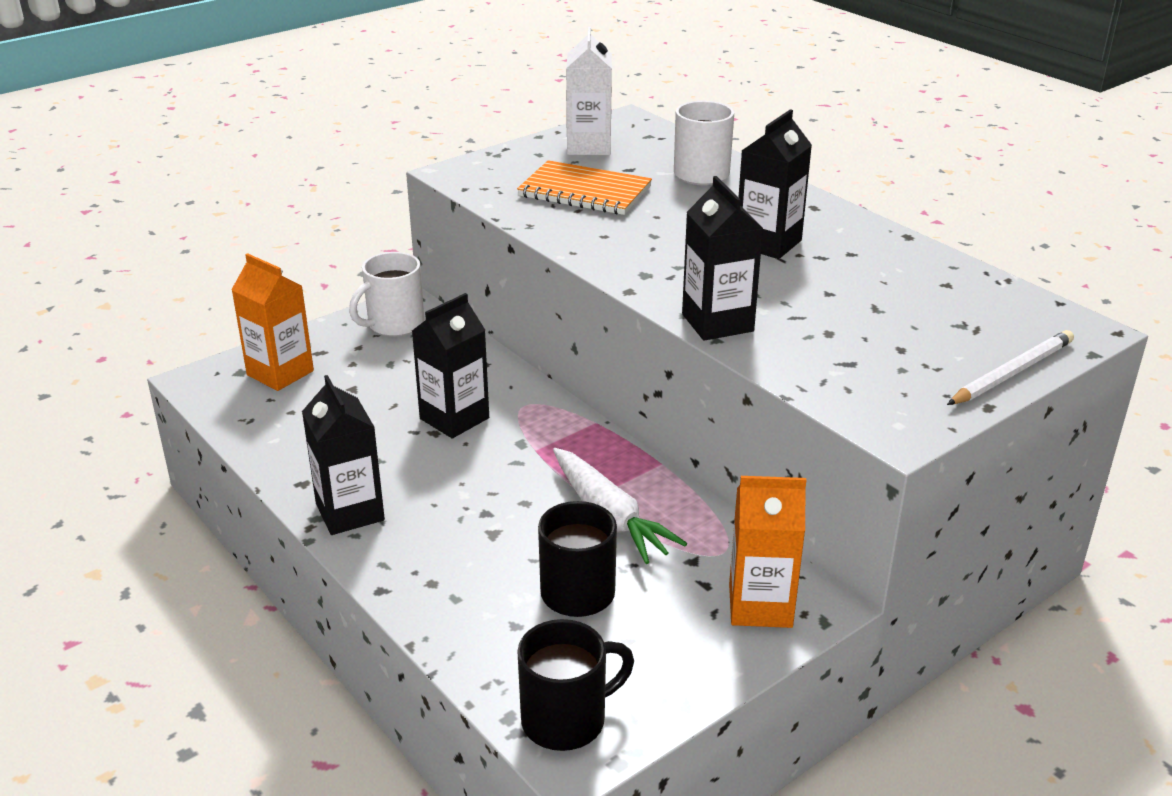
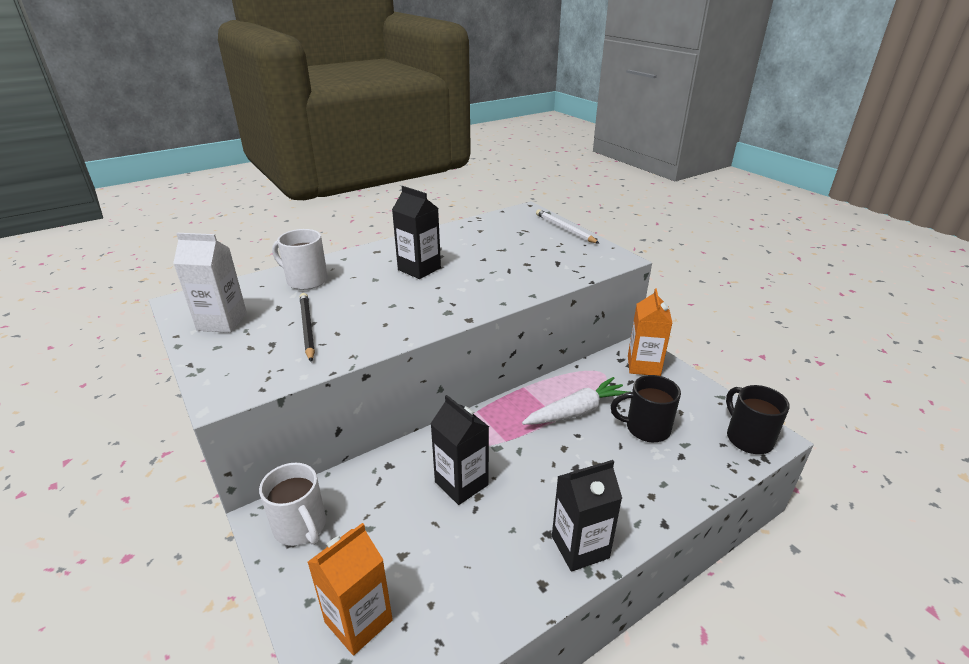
camera: 85 degrees left, 0 degrees up
orange notebook [517,160,652,215] -> black pencil [300,293,315,362]
black carton [682,176,763,341] -> none

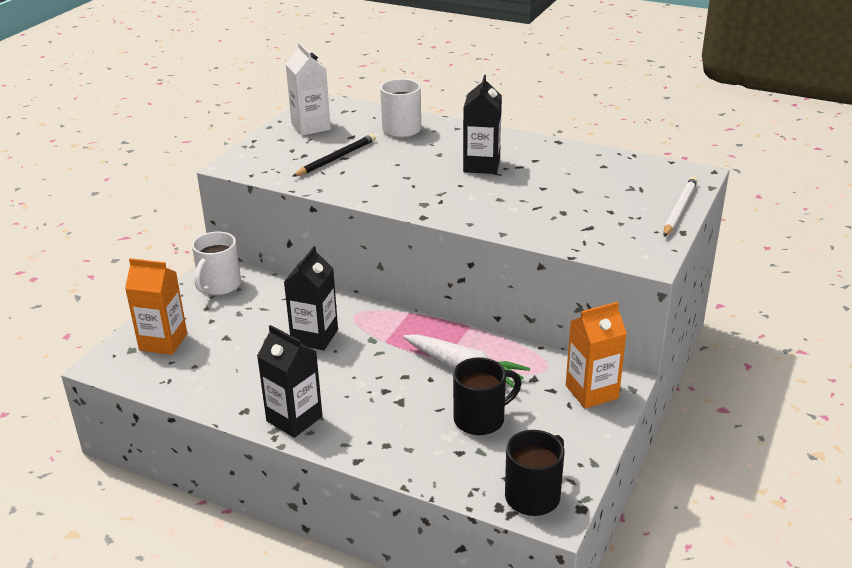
camera: 60 degrees right, 0 degrees up
black mug [611,375,681,442] -> black mug turned 90 degrees clockwise [453,357,521,435]

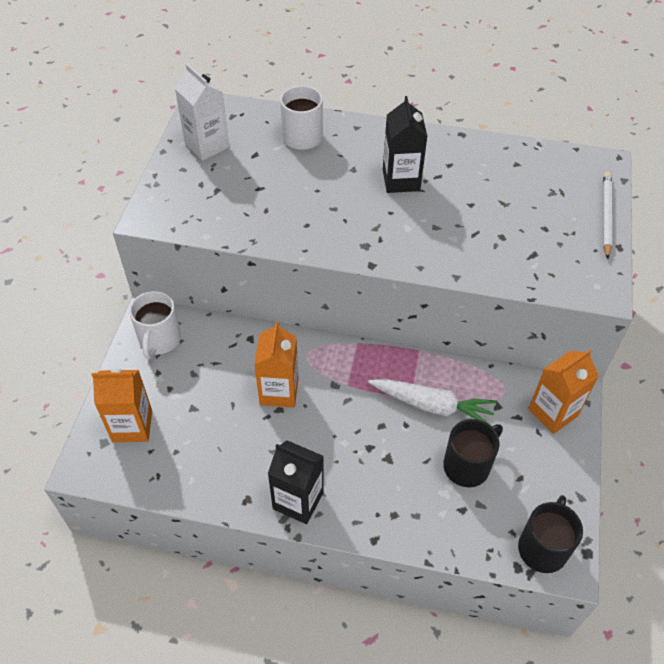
camera: 15 degrees left, 20 degrees up
black carton [284,246,338,350] -> orange carton [254,322,299,408]
black pencil [292,134,376,177] -> none

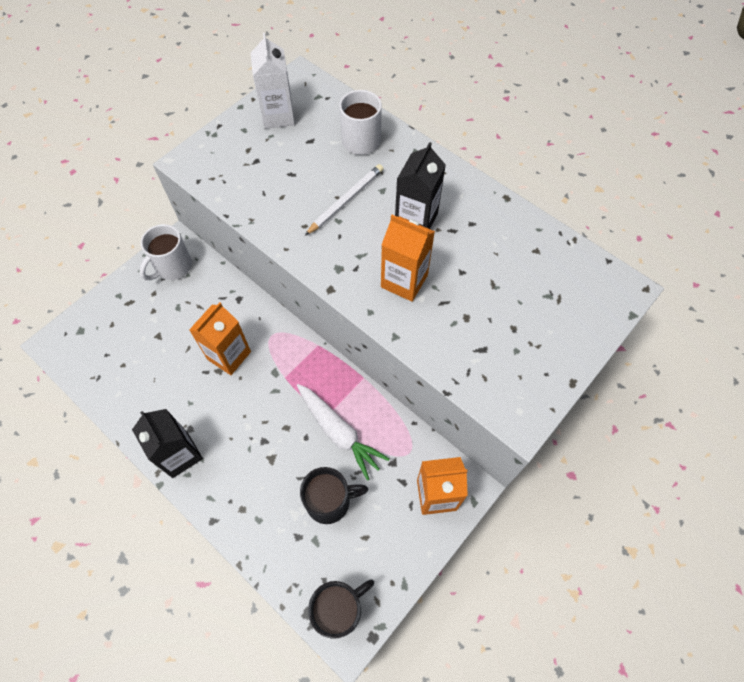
camera: 30 degrees right, 10 degrees up
orange carton [91,368,152,442] -> orange carton moved to [381,215,435,302]
white pencil [603,172,612,259] -> white pencil moved to [305,164,383,236]

